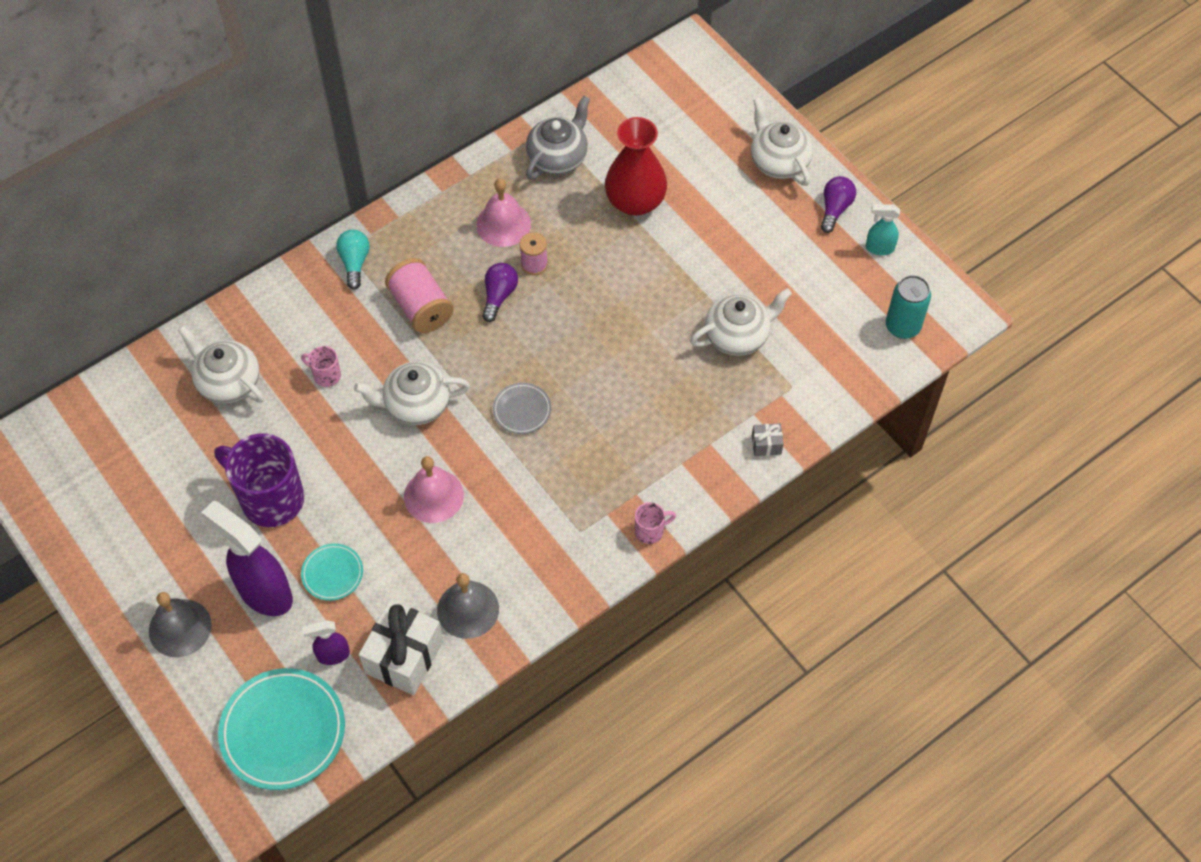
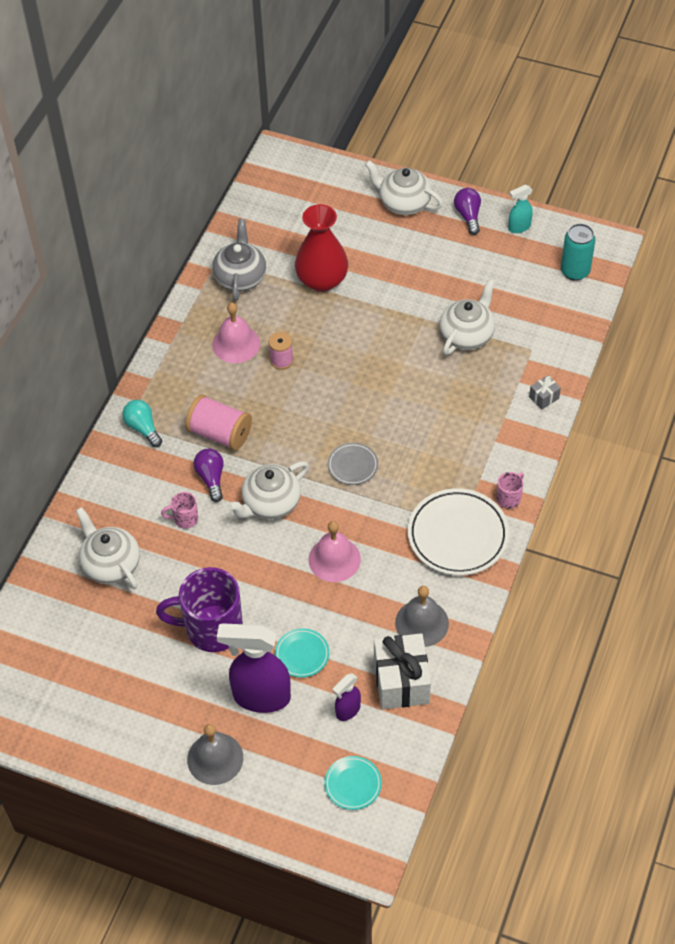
camera: 30 degrees left, 5 degrees down
white teapot [178,325,264,404] -> white teapot turned 45 degrees clockwise [76,507,140,589]
turquoise plate [218,668,345,790] -> turquoise plate [324,756,382,810], size x0.52
purple light bulb [482,263,518,322] -> purple light bulb moved to [193,449,224,502]
none -> white plate [408,488,509,576]

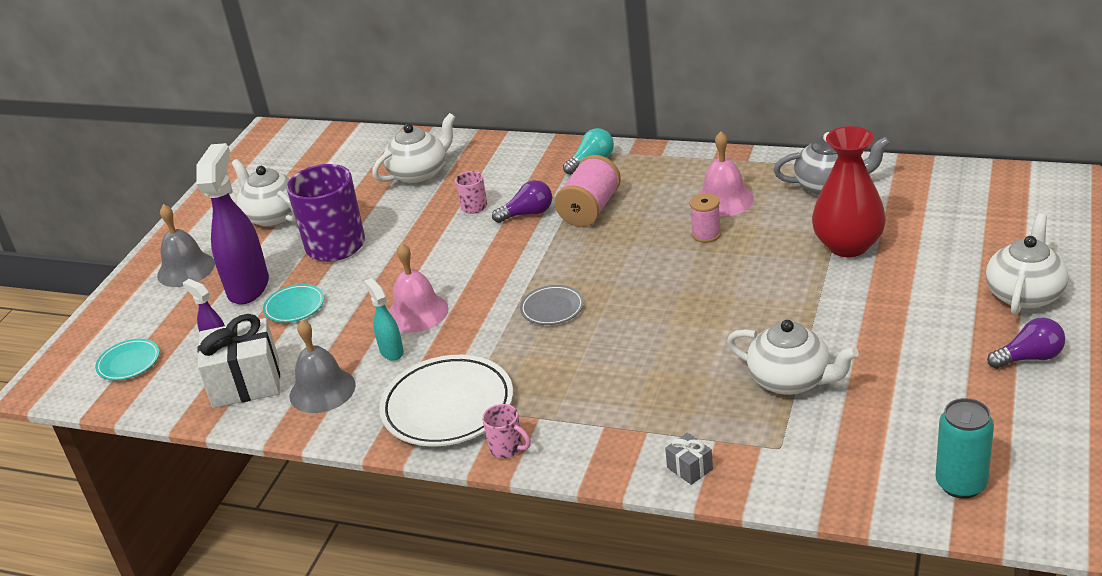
camera: 90 degrees right, 20 degrees down
white teapot [227,461,309,519] -> white teapot moved to [232,159,296,227]
turquoise spray bottle [508,184,533,233] -> turquoise spray bottle moved to [364,278,404,361]

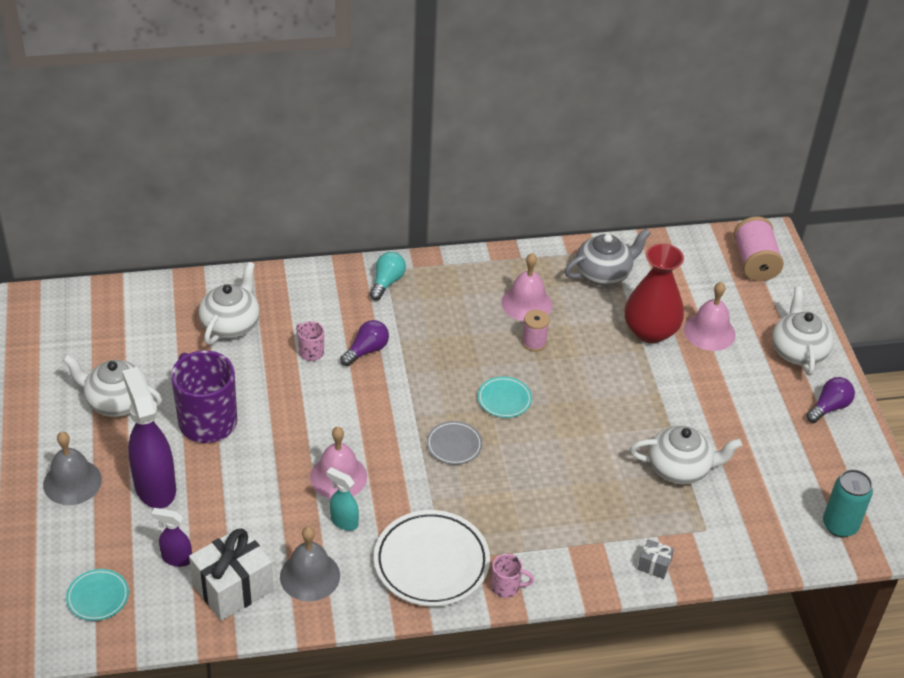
camera: 35 degrees left, 10 degrees up
turquoise plate [263,284,324,323] -> turquoise plate moved to [478,377,532,418]
pink spool [555,155,621,227] -> pink spool moved to [734,216,784,281]
none -> pink bell [684,282,736,351]

